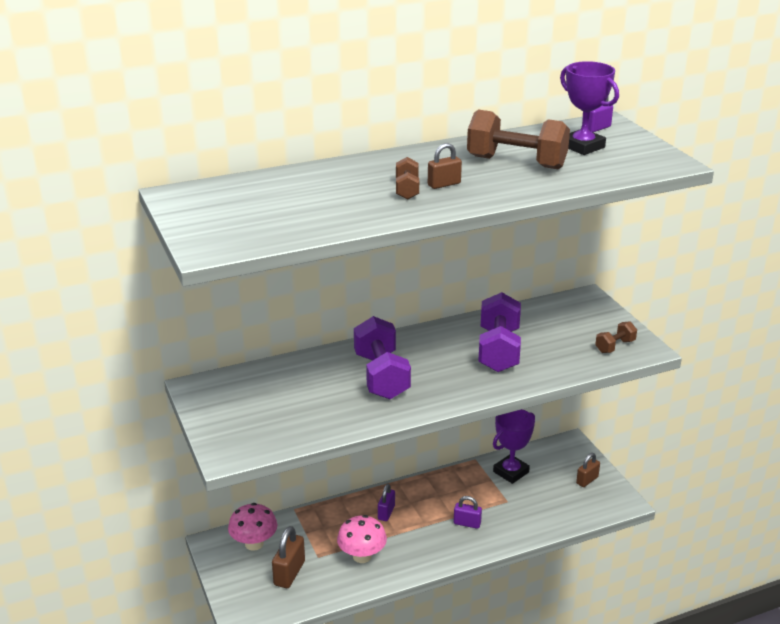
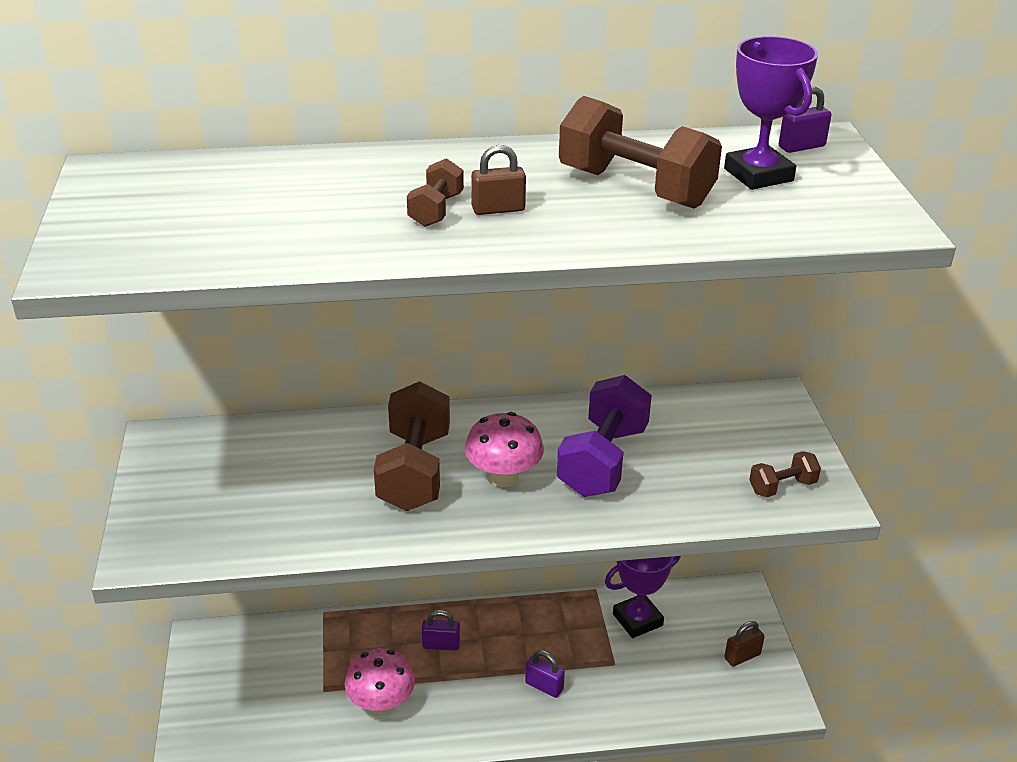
camera: 15 degrees right, 5 degrees up
pink mushroom [228,503,277,551] -> pink mushroom moved to [465,412,544,487]
brown padlock [272,526,305,588] -> none
purple dumbbell [354,316,411,399] -> brown dumbbell [374,381,450,511]
purple padlock [378,484,395,521] -> purple padlock turned 60 degrees clockwise [422,610,460,650]

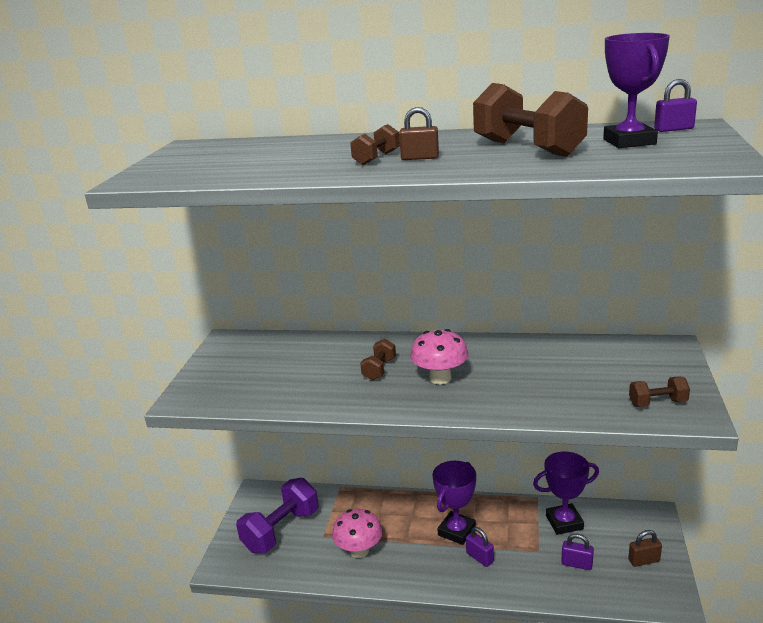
camera: 20 degrees right, 10 degrees down
brown dumbbell [374,381,450,511] -> brown dumbbell [360,339,396,380], size x0.50
purple padlock [422,610,460,650] -> purple padlock moved to [561,534,594,570]
purple dumbbell [557,375,652,497] -> purple dumbbell moved to [236,478,319,553]
none -> purple trophy [433,461,476,545]

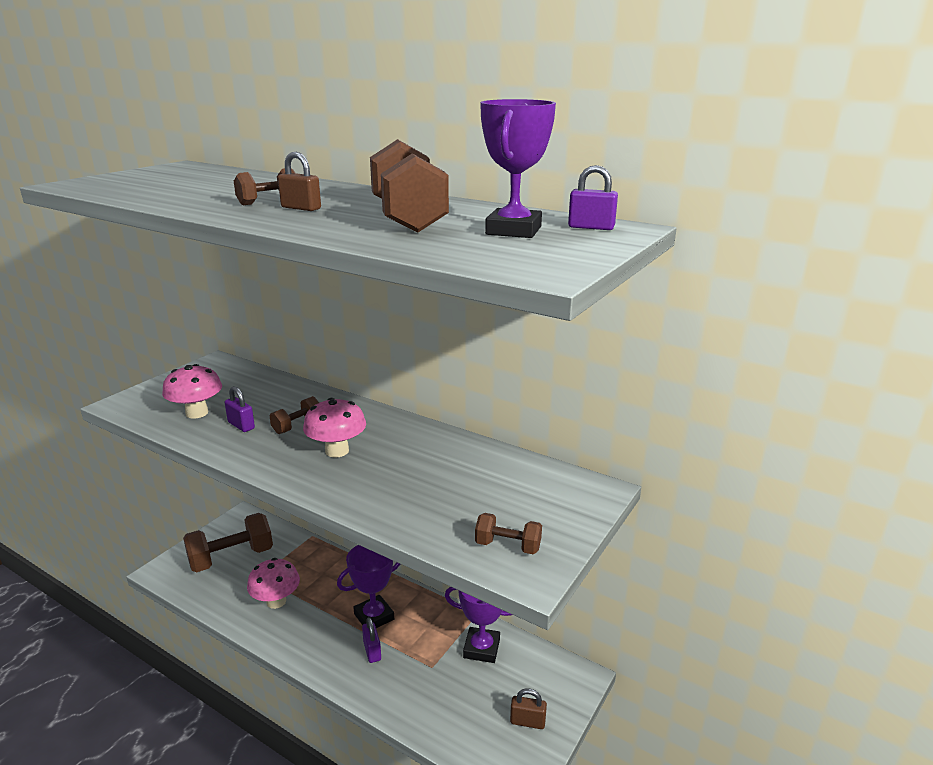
camera: 20 degrees right, 0 degrees up
purple dumbbell [236,478,319,553] -> brown dumbbell [183,513,273,572]
purple padlock [561,534,594,570] -> purple padlock moved to [225,386,255,432]
none -> pink mushroom [162,364,222,419]

